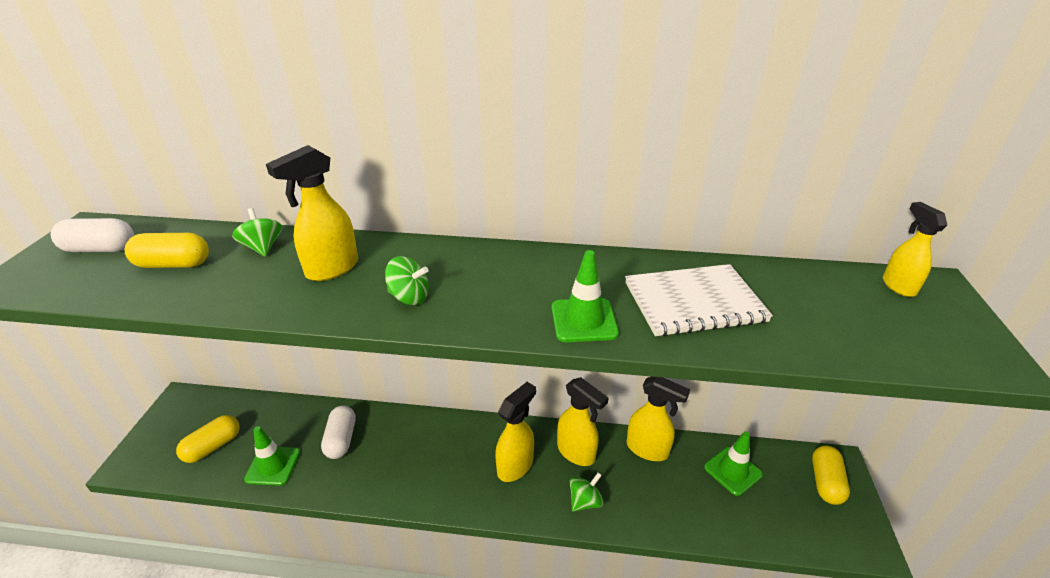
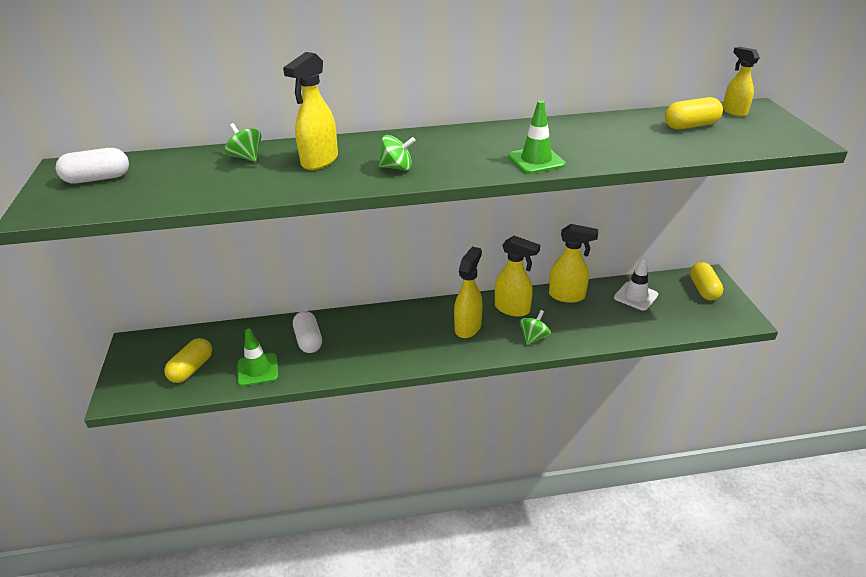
camera: 15 degrees left, 0 degrees up
yellow capsule [124,233,209,268] -> yellow capsule moved to [665,97,723,130]
white notebook [625,264,773,336] -> none
green traffic cone [704,431,763,496] -> white traffic cone [614,257,658,311]

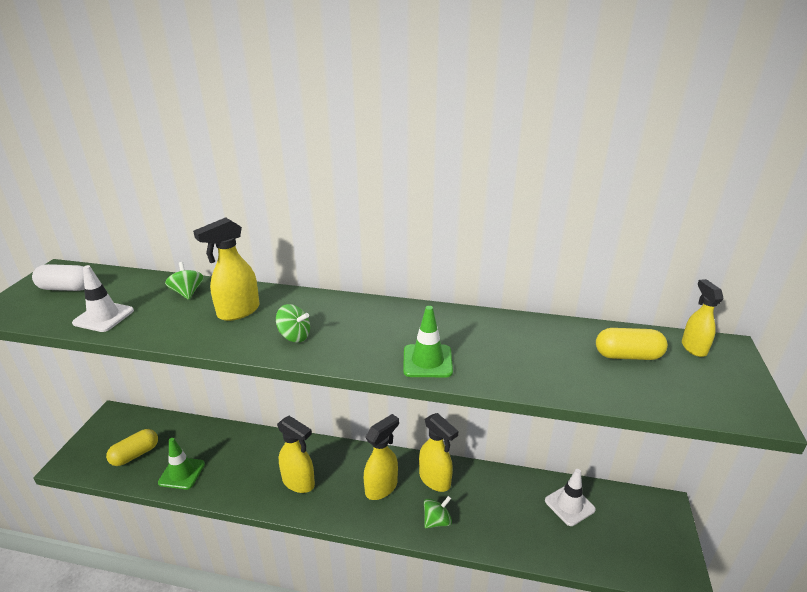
camera: 20 degrees right, 5 degrees down
white capsule [293,311,322,353] -> none
yellow spray bottle [549,224,598,303] -> yellow spray bottle moved to [277,416,315,493]
yellow capsule [690,262,723,301] -> none
none -> white traffic cone [72,265,134,332]

